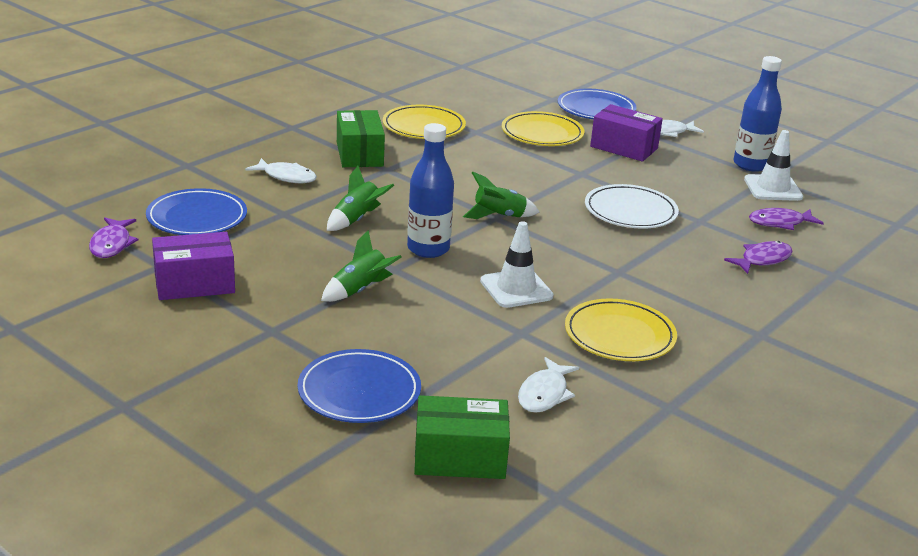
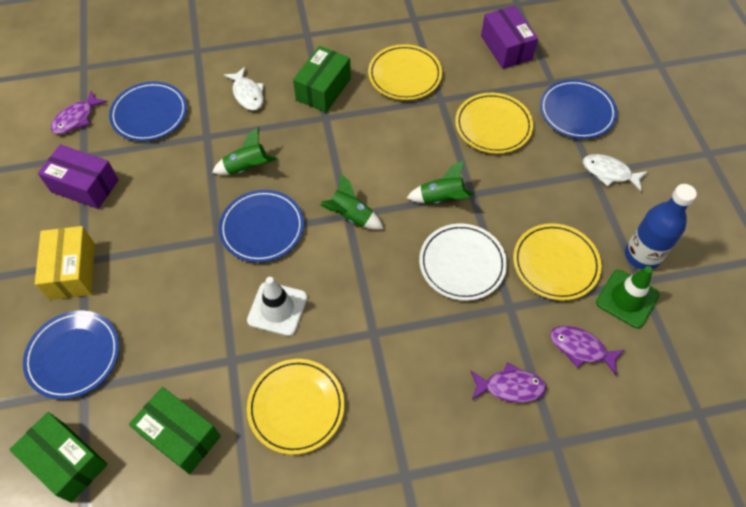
camera: 40 degrees right, 30 degrees up
green rocket [321,230,401,302] -> green rocket moved to [407,161,474,203]
blue bottle [407,123,454,258] -> blue plate [219,190,304,263]
white fish [518,357,579,413] -> green box [129,387,221,474]
purple box [590,104,663,162] -> purple box moved to [481,6,538,69]
white traffic cone [744,130,803,201] -> green traffic cone [596,266,660,328]
none -> yellow box [35,226,95,300]
none -> yellow plate [513,223,602,301]

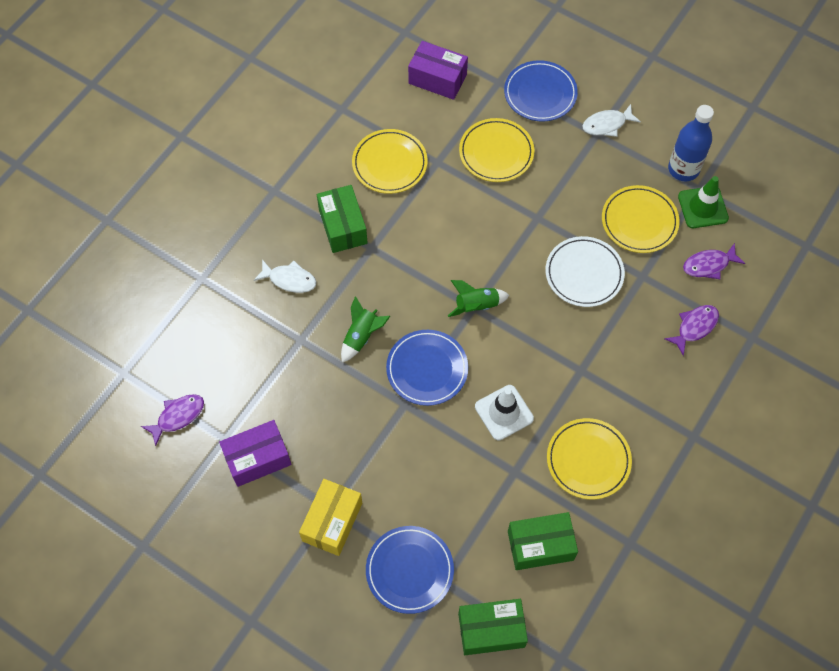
camera: 45 degrees left, 5 degrees up
yellow box [35,226,95,300] -> yellow box turned 75 degrees clockwise [299,479,362,556]
purple fish [51,91,107,134] -> purple fish turned 120 degrees counterclockwise [141,394,204,446]
blue plate [109,82,187,141] -> none
green rocket [407,161,474,203] -> none

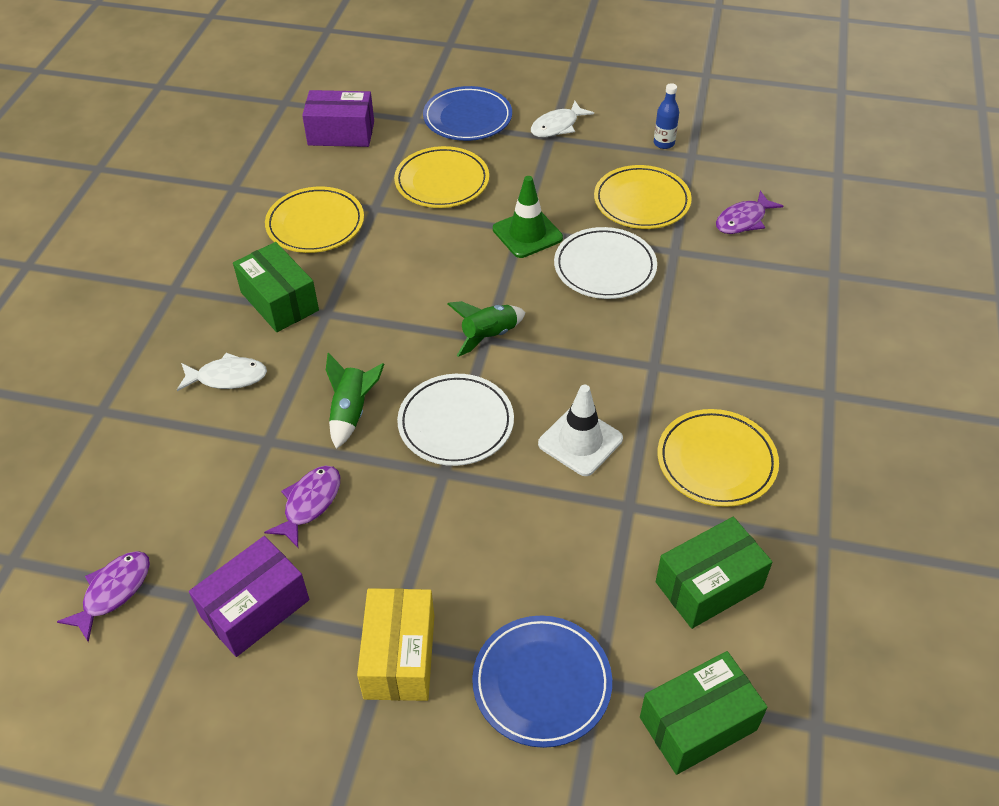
camera: 20 degrees left, 15 degrees down
blue plate [386,330,468,406] -> white plate [397,374,514,466]
purple fish [664,305,719,356] -> purple fish moved to [264,466,340,547]
blue bottle [668,105,714,181] -> blue bottle [654,83,679,149], size x0.55
green traffic cone [678,176,729,228] -> green traffic cone moved to [493,176,563,258]

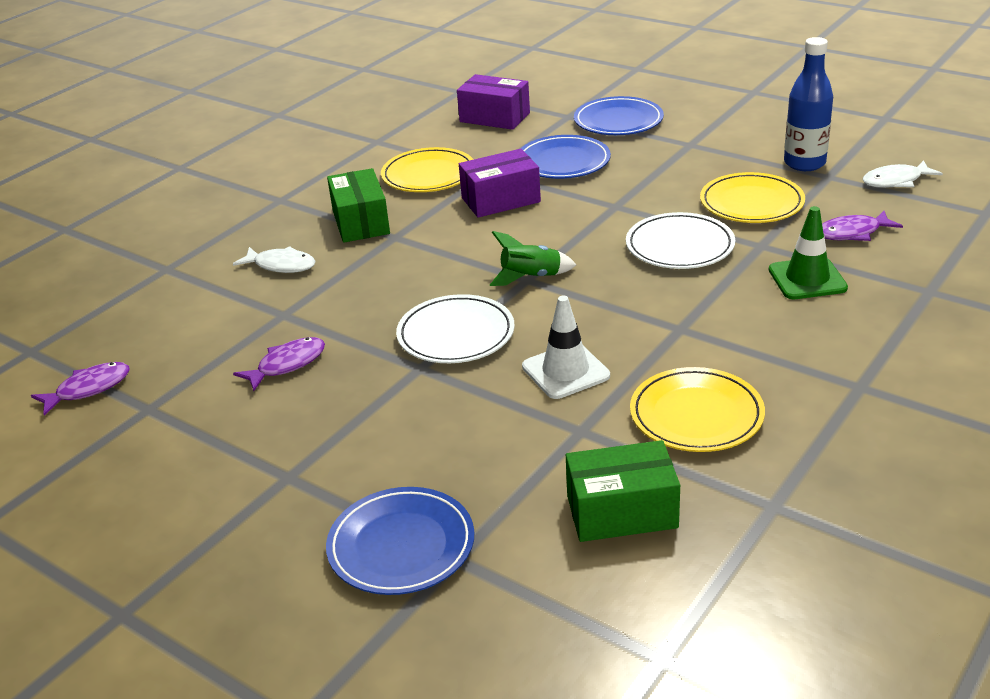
camera: 25 degrees right, 15 degrees down
purple box [189,536,309,657] -> purple box moved to [459,149,541,218]
green rocket [326,353,384,449] -> none
yellow box [357,588,434,701] -> none
yellow plate [394,146,489,208] -> blue plate [521,135,611,179]
green traffic cone [493,176,563,258] -> green traffic cone moved to [769,206,848,299]
white fish [531,101,594,137] -> white fish moved to [862,160,943,188]
green box [640,651,767,775] -> none
blue bottle [654,83,679,149] -> blue bottle [784,37,833,171], size x1.81

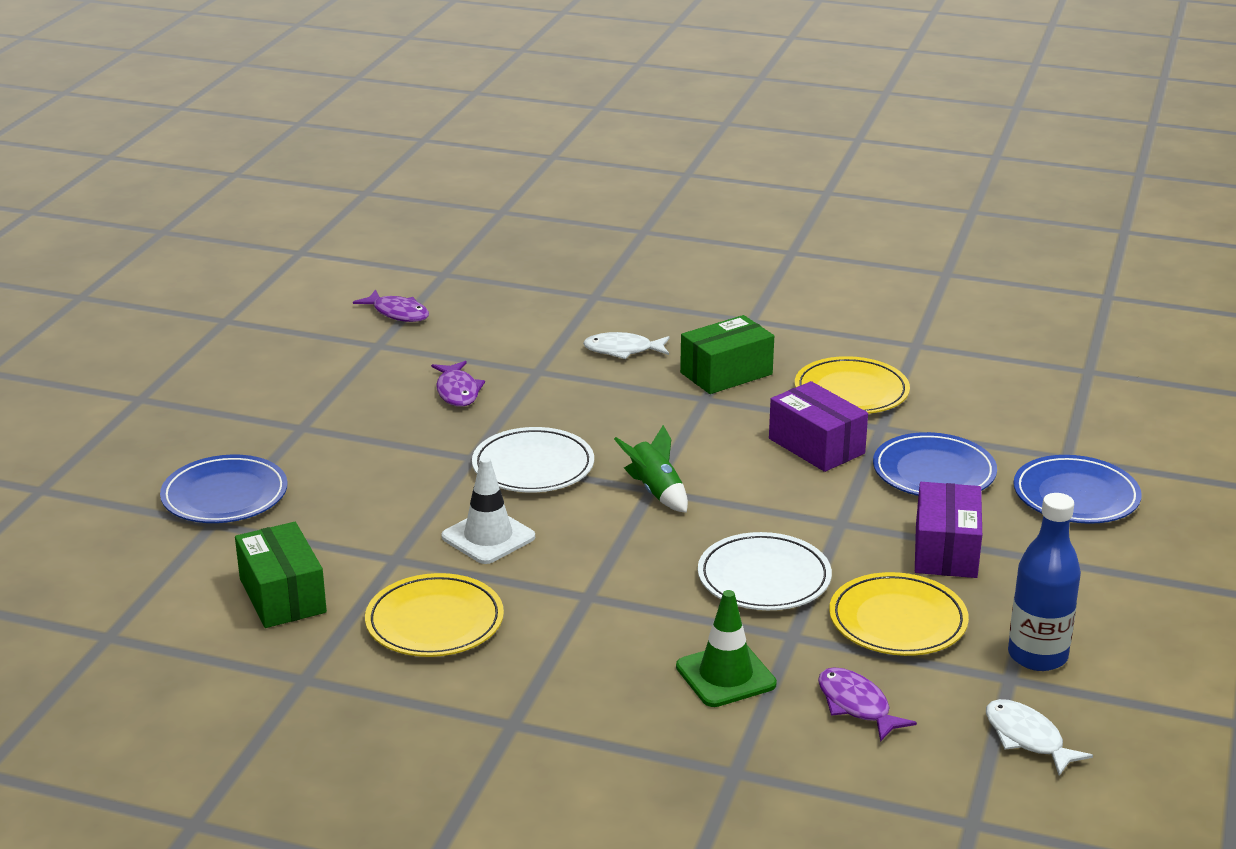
camera: 70 degrees right, 5 degrees down
white fish [233,246,316,273] -> white fish turned 90 degrees clockwise [583,332,669,359]
purple fish [233,337,325,391] -> purple fish turned 45 degrees clockwise [431,361,485,407]
purple box [457,74,530,130] -> purple box moved to [915,482,982,578]

